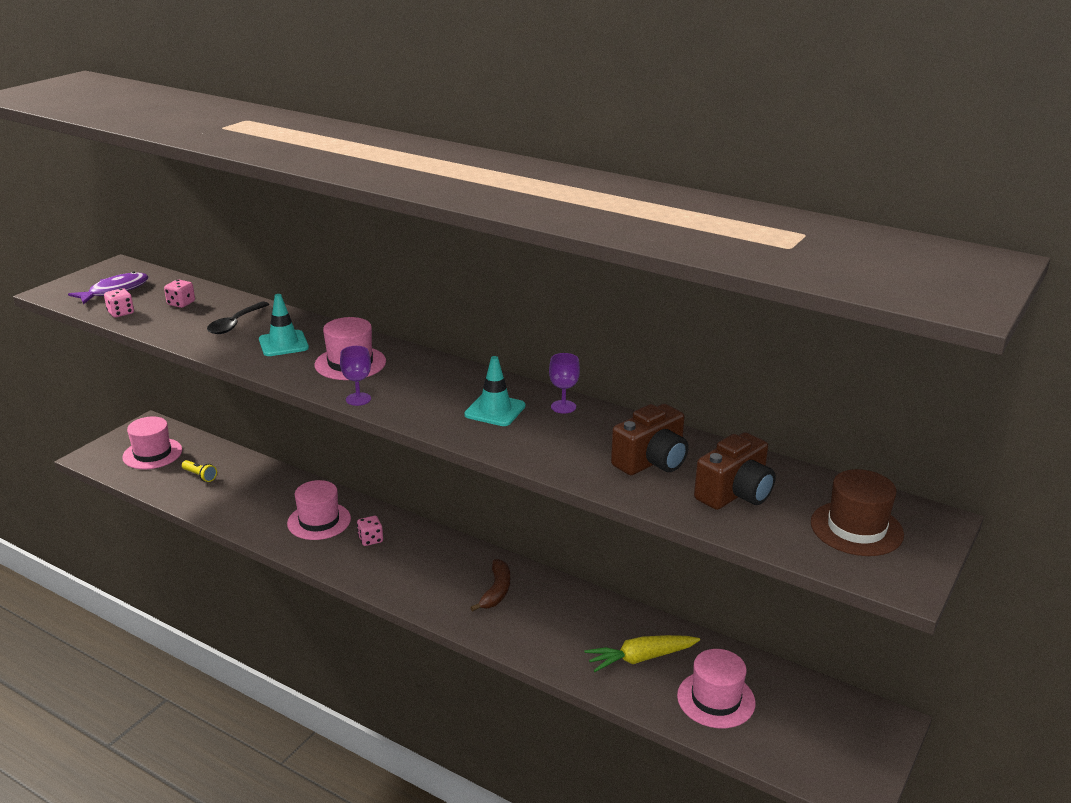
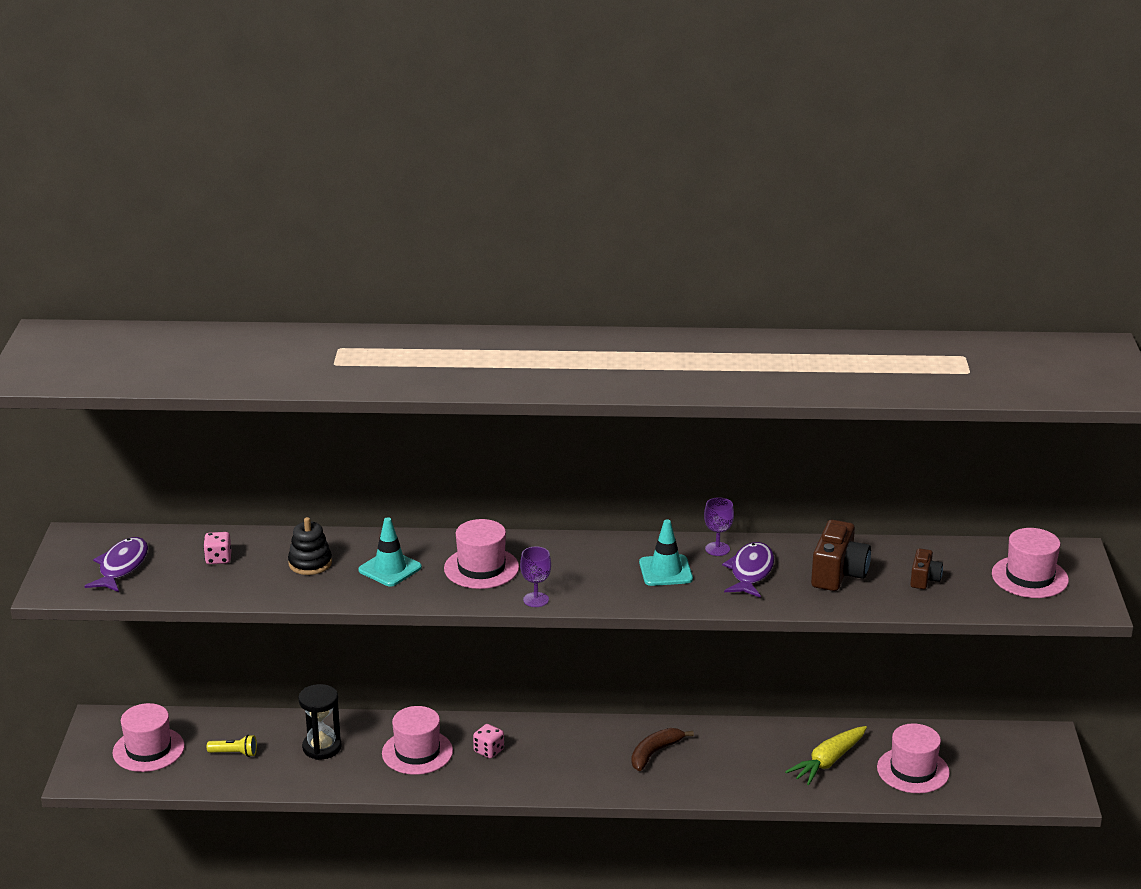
camera: 30 degrees left, 0 degrees up
pink dice [104,288,134,317] -> none
black spoon [207,301,270,334] -> black stacking toy [288,517,332,575]
brown banana [470,559,510,612] -> brown banana turned 120 degrees counterclockwise [631,728,694,771]
brown camera [694,432,776,510] -> brown camera [910,548,943,589], size x0.57
brown hat [811,469,904,556] -> pink hat [992,528,1069,598]
none -> black hourglass [298,684,342,760]
none -> purple fish [722,542,774,598]

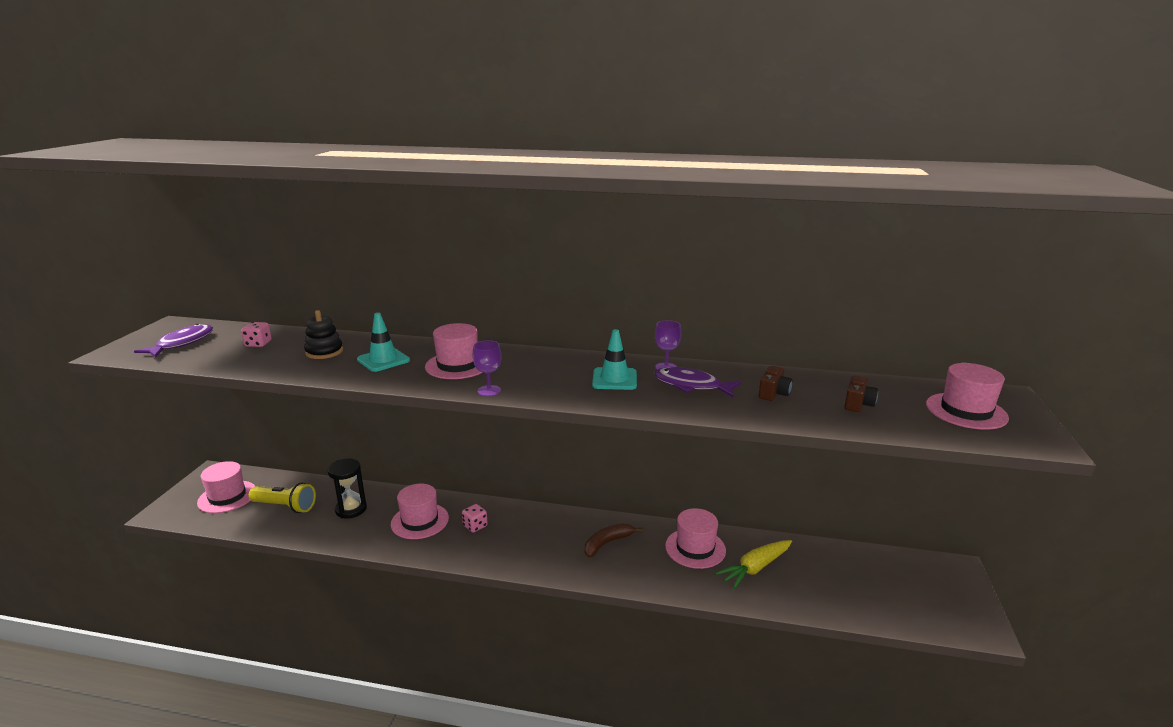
camera: 10 degrees right, 5 degrees down
yellow flashlight [207,735,257,757] -> yellow flashlight [249,483,316,513], size x1.73
purple fish [722,542,774,598] -> purple fish turned 90 degrees counterclockwise [654,367,742,397]
brown camera [811,520,871,591] -> brown camera [759,366,793,401], size x0.57
pink hat [877,723,950,793] -> pink hat moved to [665,508,726,569]

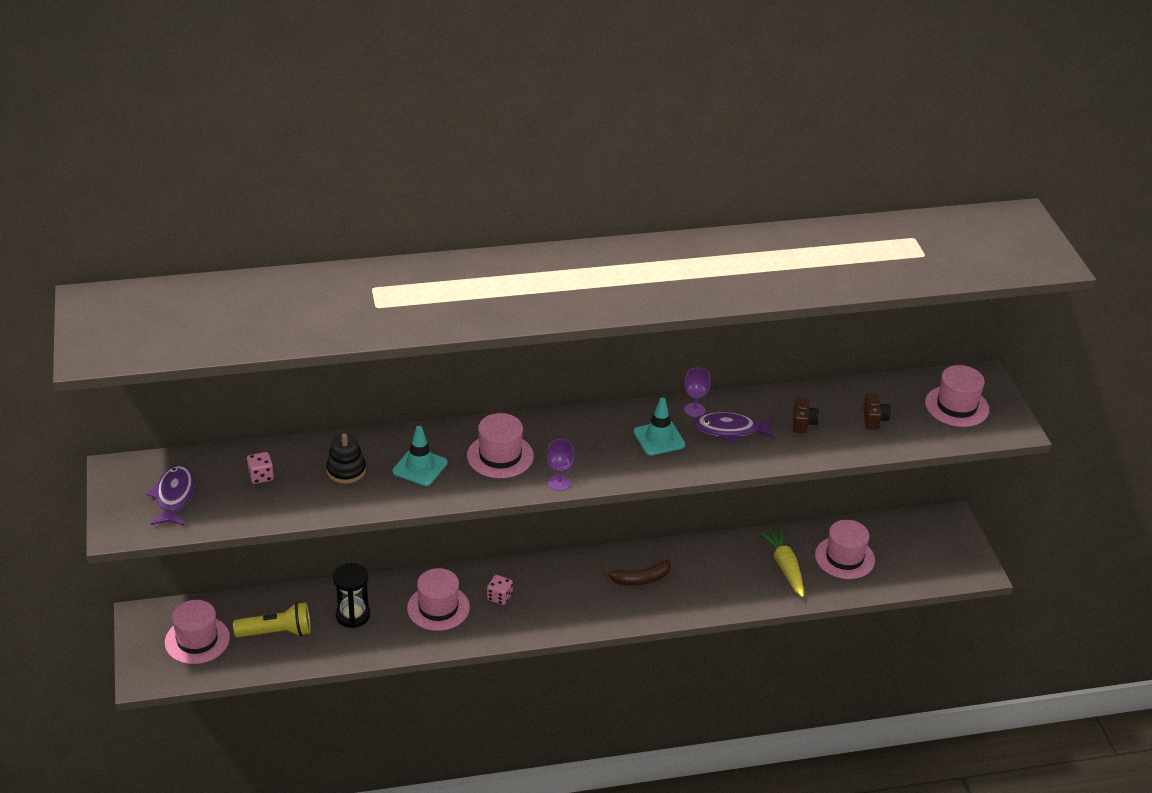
camera: 25 degrees left, 15 degrees up
brown banana [585,523,643,558] -> brown banana turned 135 degrees counterclockwise [602,560,671,586]
pink hat [665,508,726,569] -> pink hat moved to [815,520,875,579]
yellow carrot [715,540,792,589] -> yellow carrot turned 135 degrees clockwise [758,527,804,597]

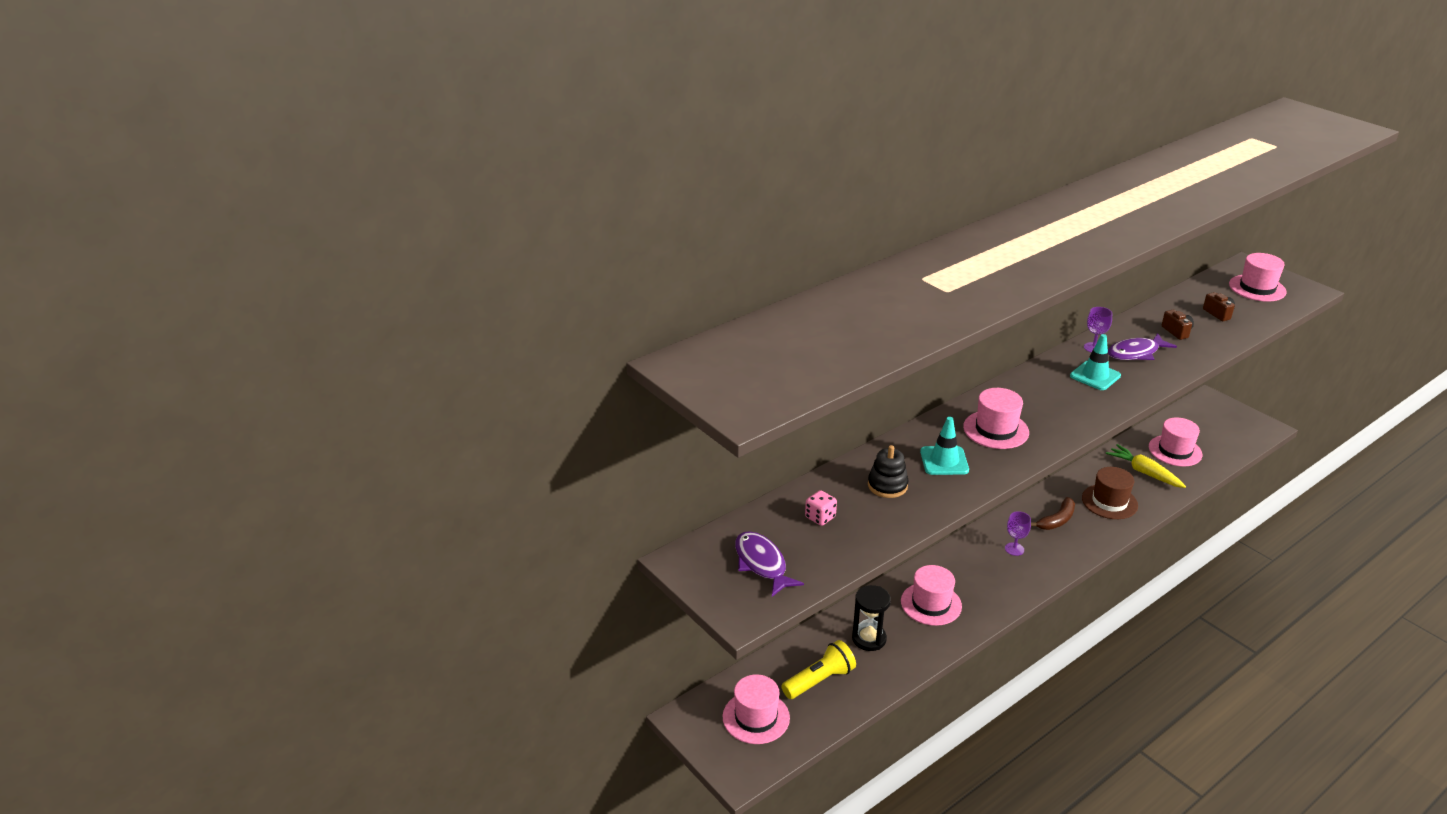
camera: 25 degrees left, 5 degrees down
pink dice [487,575,513,605] -> none
purple goblet [547,439,574,491] -> purple goblet moved to [1005,511,1031,556]
none -> brown hat [1082,467,1138,519]

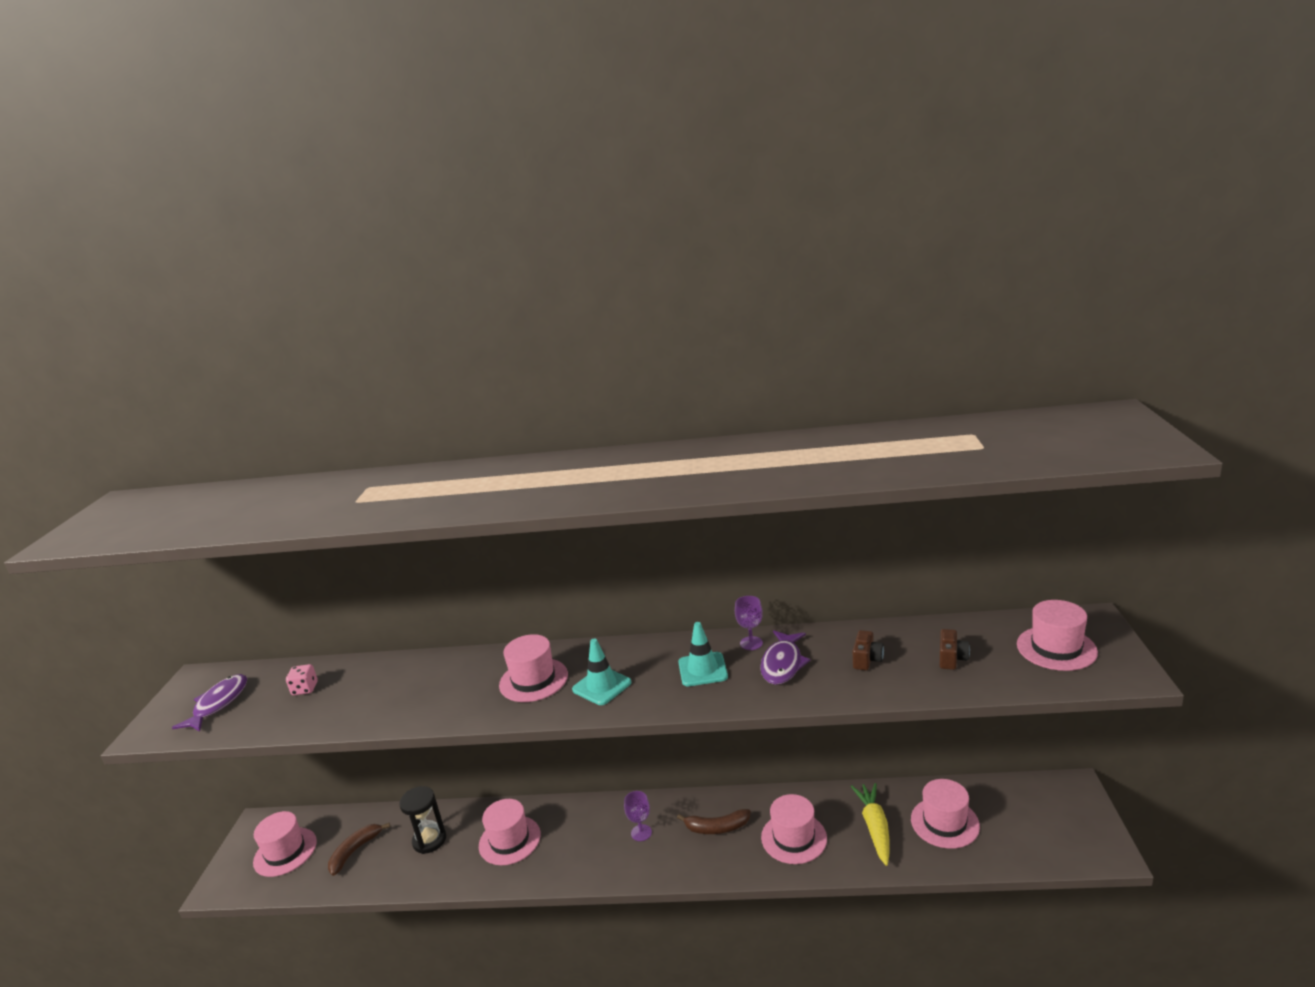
camera: 45 degrees right, 10 degrees down
yellow flashlight [781,640,856,699] -> brown banana [328,823,390,876]
black stacking toy [868,445,909,498] -> none
turquoise traffic cone [920,417,969,475] -> turquoise traffic cone moved to [572,638,631,705]
brown hat [1082,467,1138,519] -> pink hat [761,794,827,864]
purple fish [1108,333,1177,360] -> purple fish turned 90 degrees counterclockwise [760,630,810,685]

